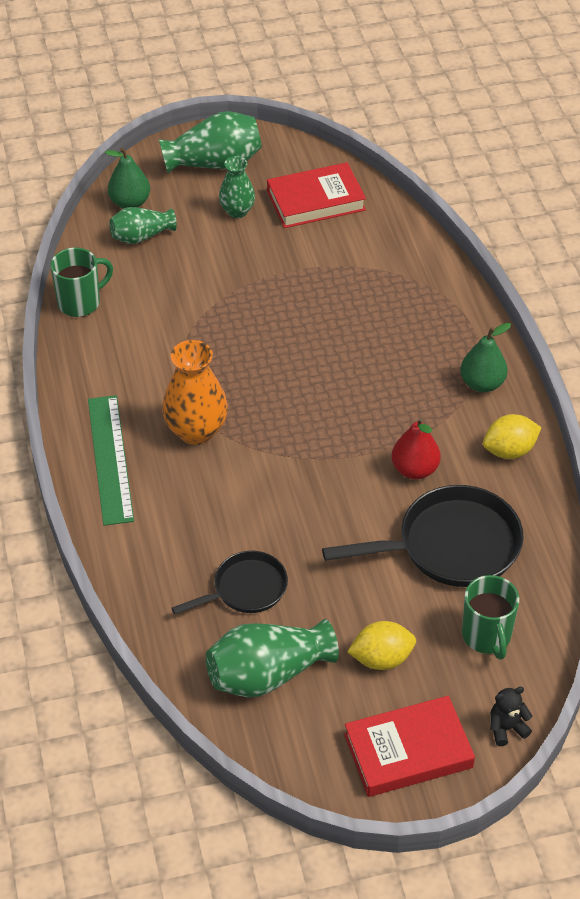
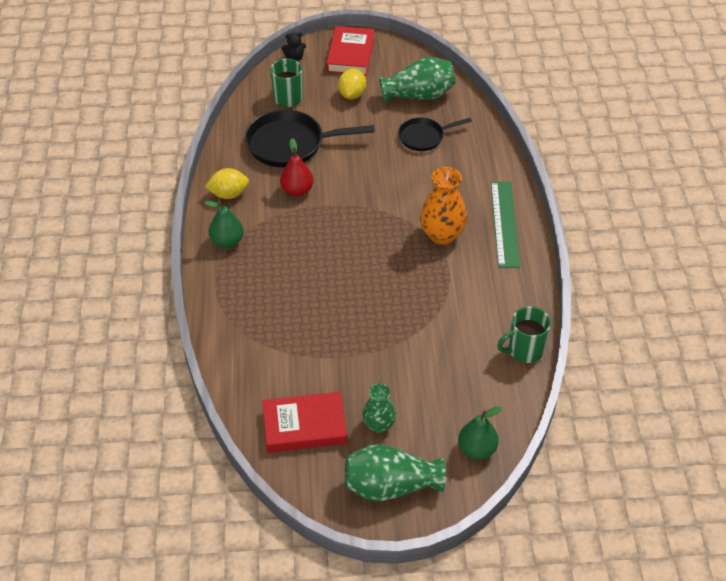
camera: 170 degrees left, 0 degrees up
green vase [109,207,177,244] -> none
red book [344,696,475,797] -> red book turned 75 degrees counterclockwise [326,26,375,76]
yellow lemon [347,621,416,670] -> yellow lemon turned 75 degrees counterclockwise [338,69,366,99]

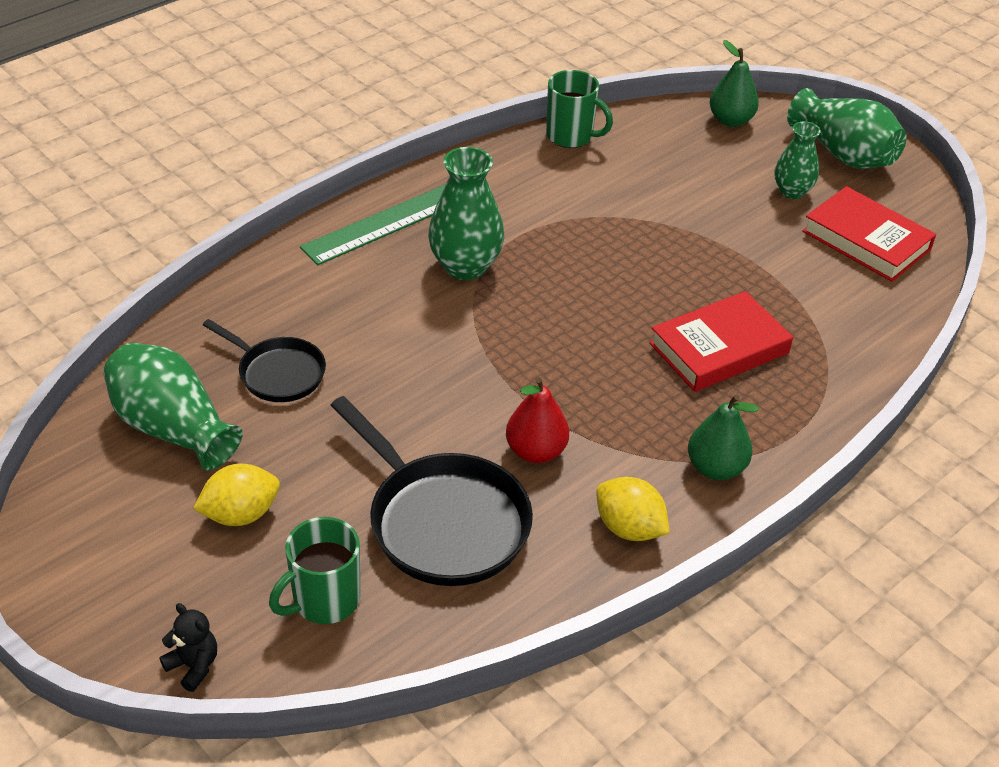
camera: 130 degrees left, 5 degrees down
red book [326,26,375,76] -> red book moved to [649,291,793,392]
orange vase [420,167,467,245] -> green vase [428,147,504,280]

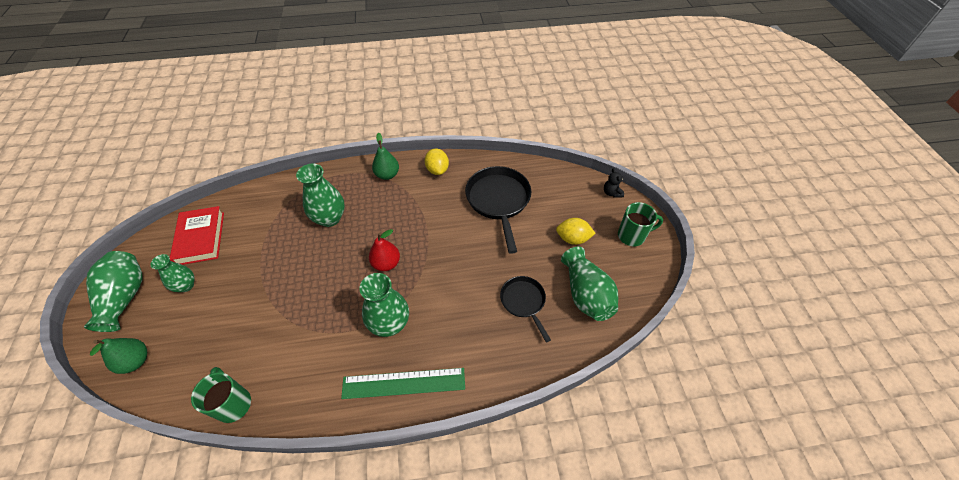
camera: 145 degrees left, 10 degrees up
green mug [269,517,360,624] -> green mug moved to [618,202,663,246]
red pear [506,377,569,463] -> red pear moved to [369,229,400,271]
red book [649,291,793,392] -> green vase [296,164,345,227]

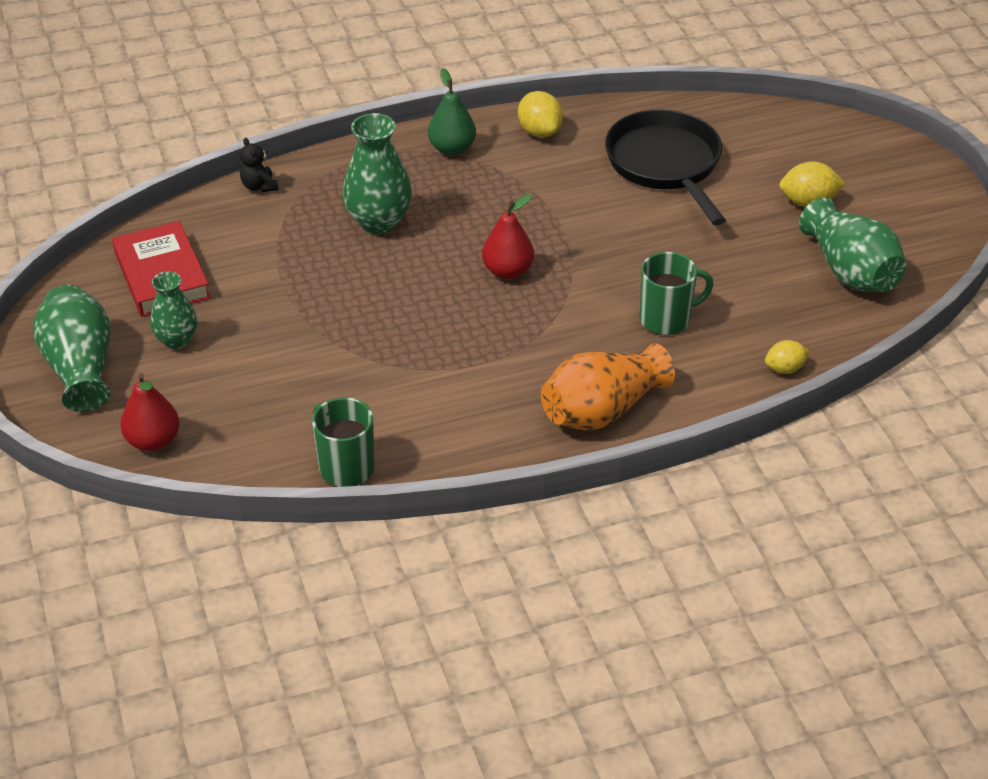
camera: 10 degrees left, 10 degrees down
green pear [90,338,147,374] -> red pear [120,373,179,451]
green ruler [341,368,465,399] -> orange vase [541,343,675,430]
green vase [359,273,409,337] -> none
black pan [500,276,551,342] -> none
black teddy bear [604,168,624,198] -> black teddy bear moved to [240,138,279,193]
green mug [618,202,663,246] -> green mug moved to [639,252,714,335]
none -> yellow lemon [765,340,810,374]

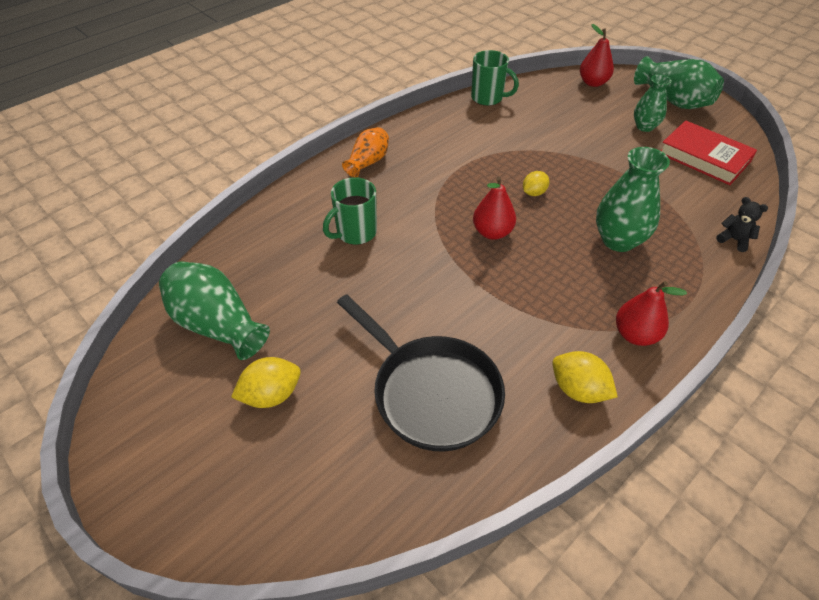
camera: 155 degrees right, 5 degrees up
green pear [428,68,476,156] -> red pear [616,281,687,346]
orange vase [541,343,675,430] -> orange vase [342,127,389,177], size x0.63
yellow lemon [765,340,810,374] -> yellow lemon moved to [523,171,549,196]

